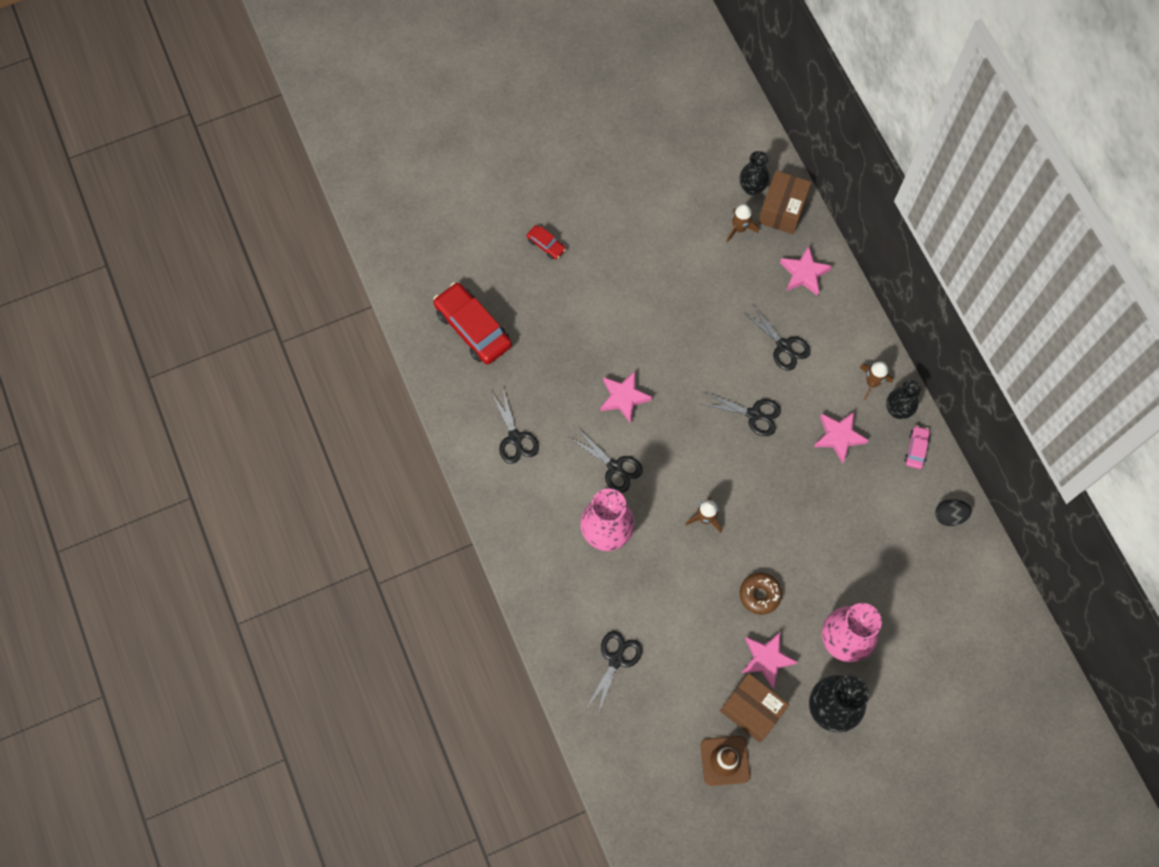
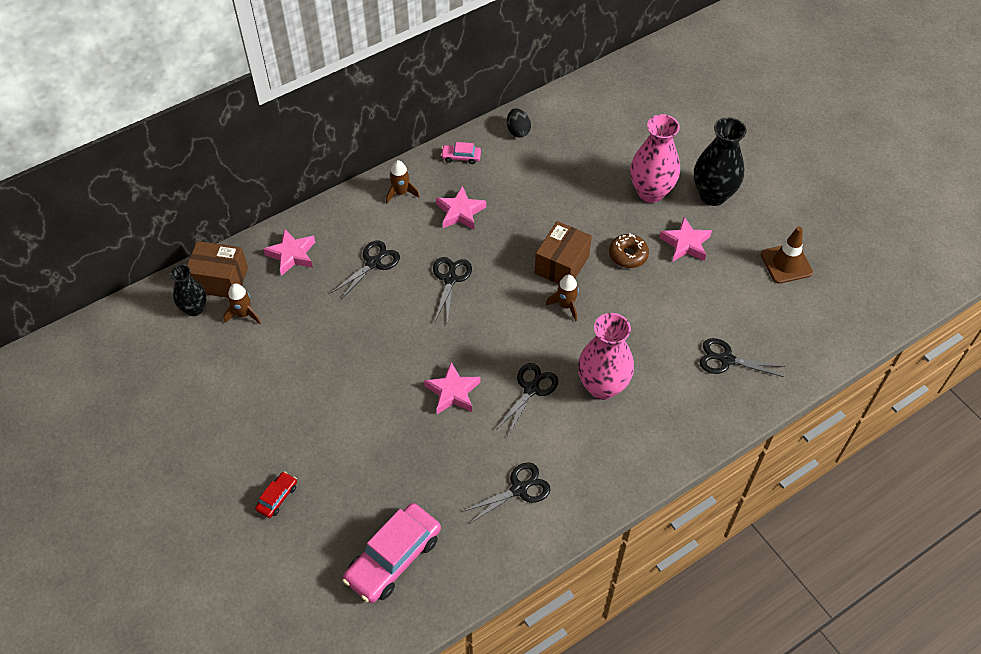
camera: 100 degrees left, 15 degrees down
red car [433,282,512,365] -> pink car [343,503,441,603]
brown box [720,673,789,742] -> brown box moved to [535,221,592,284]
black vase [886,380,921,419] -> none

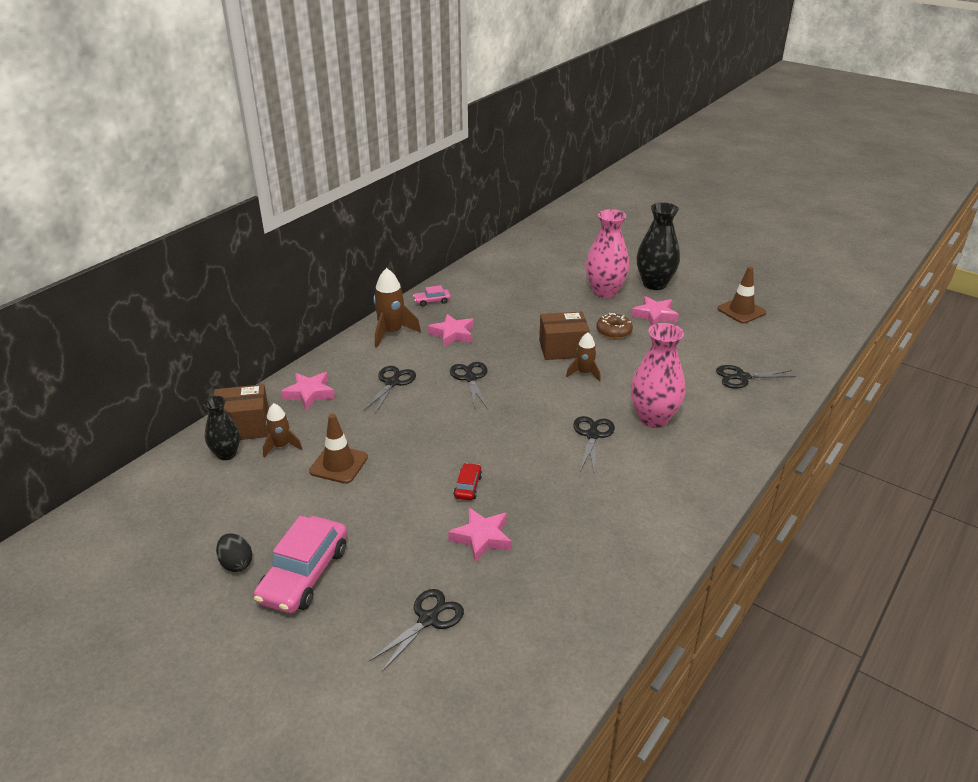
camera: 20 degrees left, 20 degrees down
red car [255,472,297,518] -> red car moved to [454,463,482,500]
pink car [343,503,441,603] -> pink car moved to [254,516,347,614]
brown rocket [386,160,420,203] -> brown rocket [374,268,421,348], size x1.60
pink star [424,362,481,414] -> pink star moved to [448,508,512,562]
black scissors [462,462,551,524] -> black scissors moved to [369,589,464,671]
black egg [507,108,531,137] -> black egg moved to [216,533,252,572]
brown box [535,221,592,284] -> brown box turned 75 degrees clockwise [539,312,590,360]
none -> brown traffic cone [309,414,368,484]

